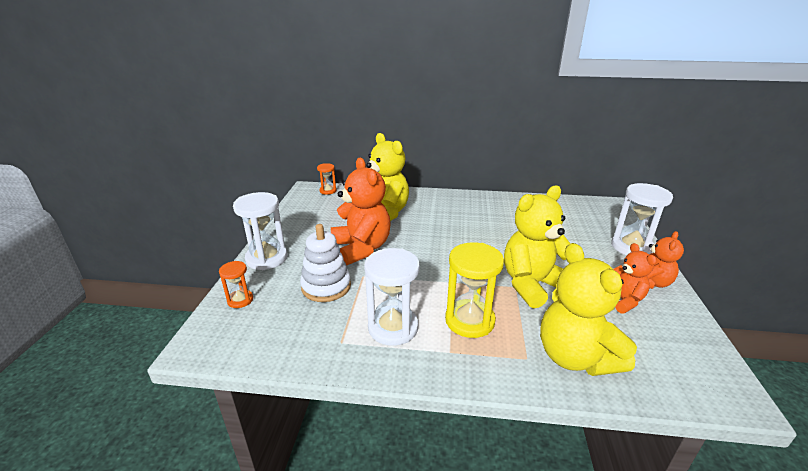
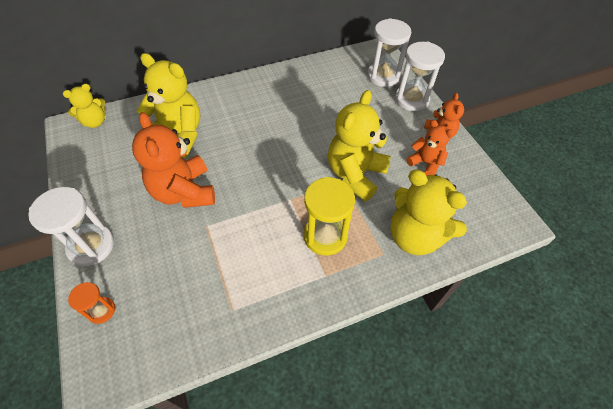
camera: 30 degrees left, 25 degrees up
white stacking toy [300,224,351,302] -> none
orange hourglass [317,163,336,195] -> yellow teddy bear [63,84,106,128]
orange teddy bear [331,158,391,265] -> orange teddy bear turned 150 degrees counterclockwise [132,112,215,208]
white hourglass [364,248,420,346] -> white hourglass moved to [367,18,411,87]

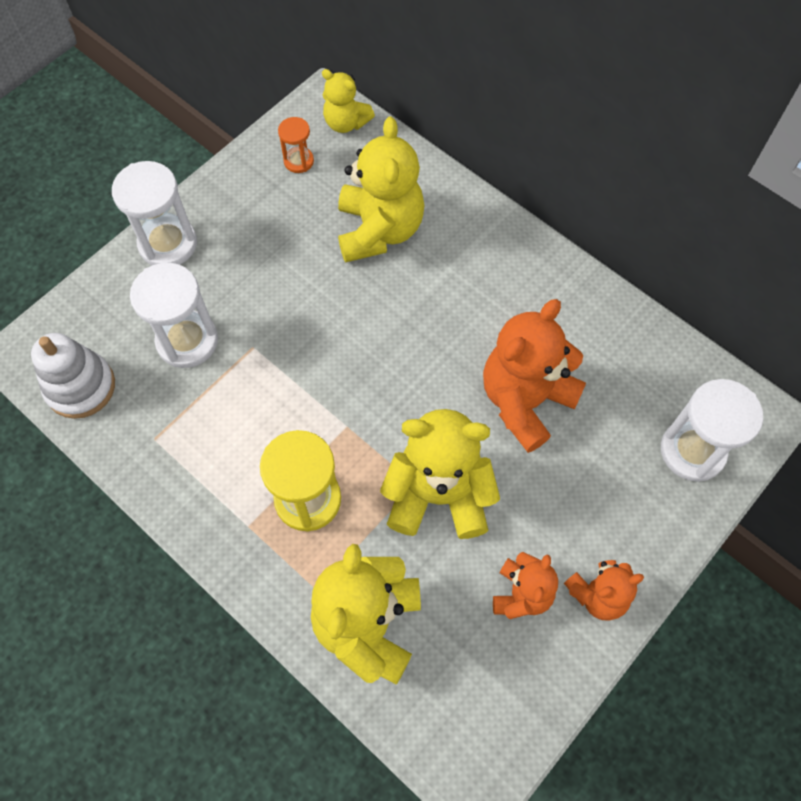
camera: 65 degrees right, 10 degrees up
orange hourglass [68,282,115,324] -> orange hourglass moved to [278,117,314,173]
orange teddy bear [132,112,215,208] -> orange teddy bear moved to [483,299,586,453]
white hourglass [395,42,445,111] -> white hourglass moved to [130,263,218,368]
none -> white stacking toy [31,333,115,419]

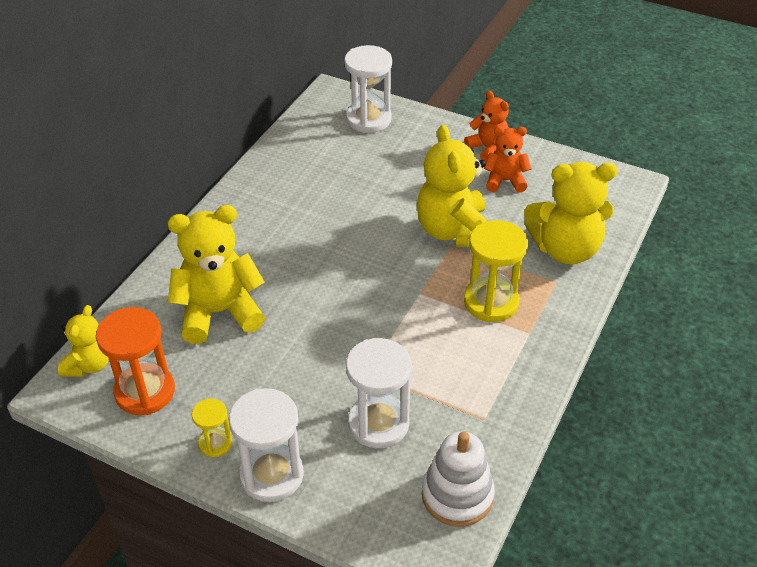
camera: 105 degrees left, 20 degrees down
orange hourglass [278,117,314,173] -> orange hourglass [96,307,175,415], size x1.86
orange teddy bear [483,299,586,453] -> none
none -> yellow hourglass [192,398,232,457]

